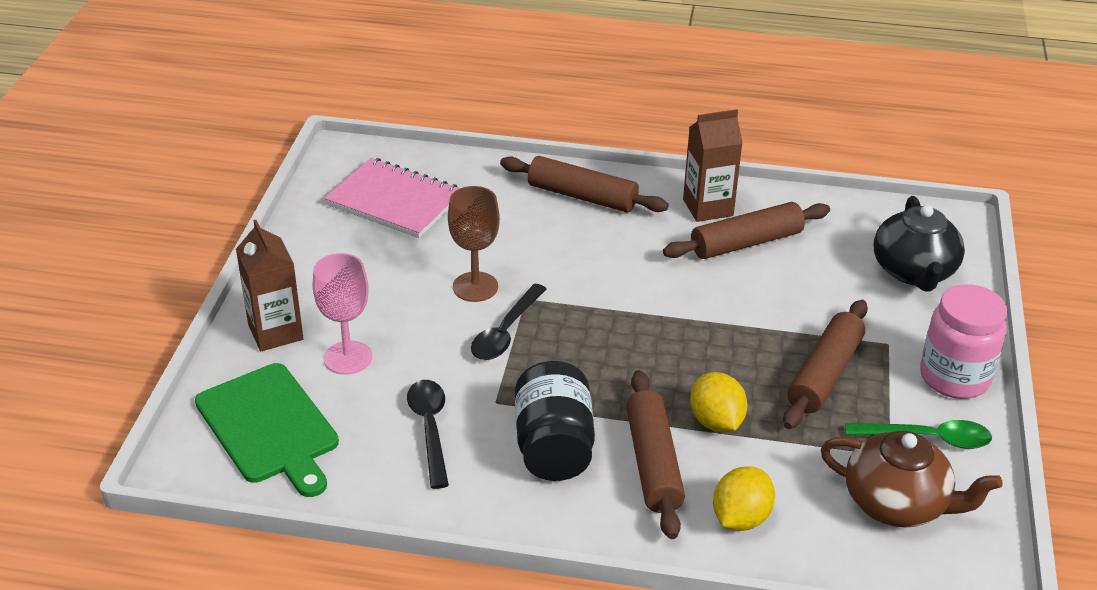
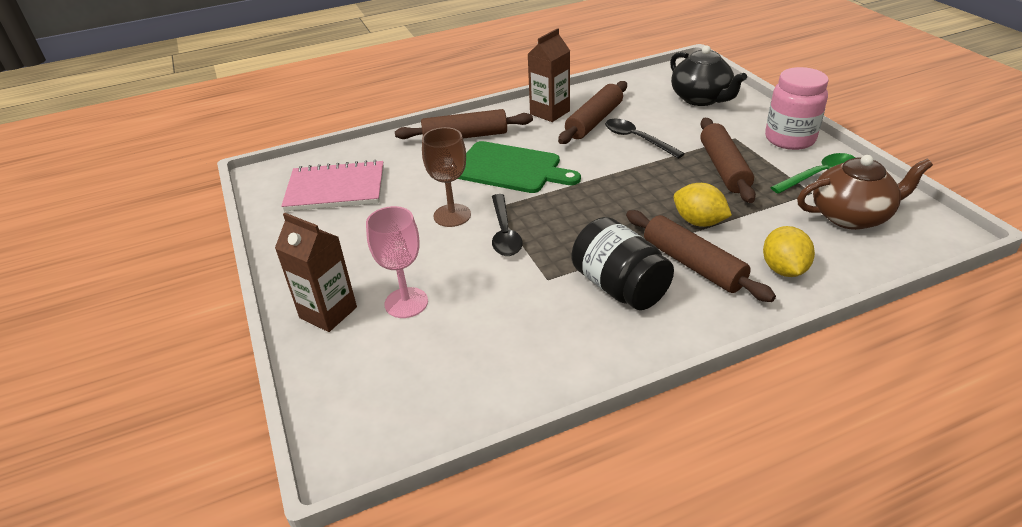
camera: 30 degrees left, 0 degrees up
green cutting board [195,363,339,497] -> green cutting board moved to [458,141,581,193]
black spoon [407,380,449,489] -> black spoon moved to [605,119,685,159]

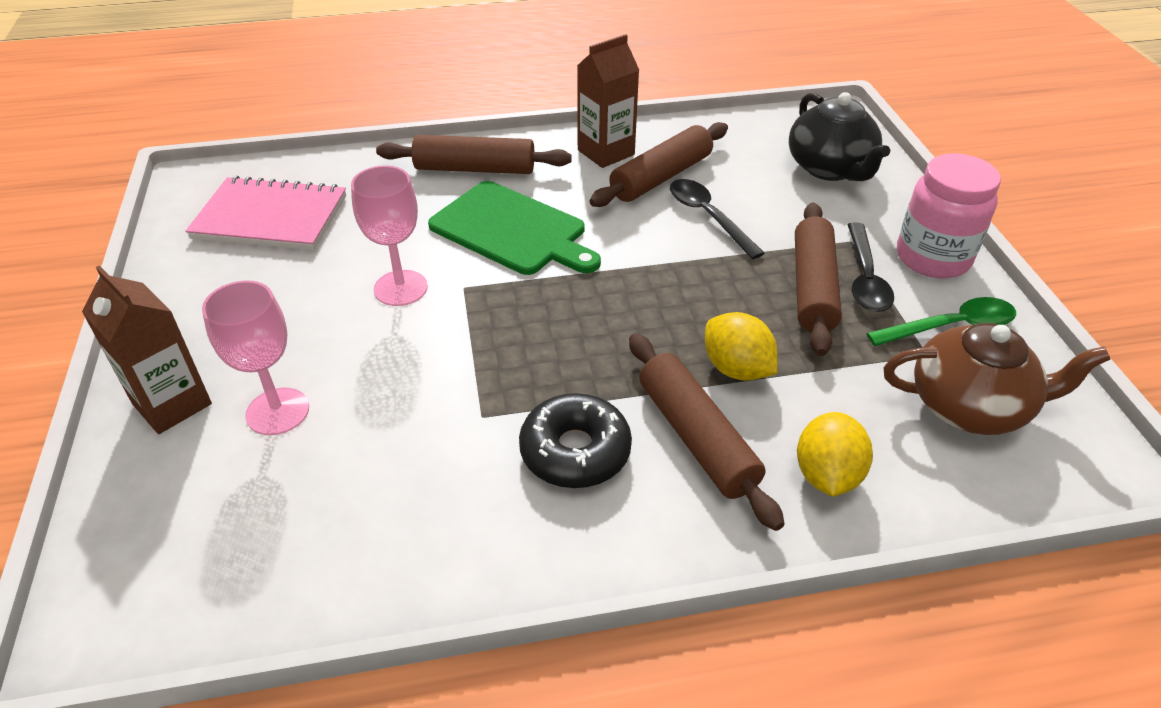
camera: 10 degrees right, 5 degrees up
brown goblet [422,127,471,227] -> pink goblet [351,166,428,306]
black spoon [492,194,523,256] -> black spoon moved to [847,222,894,312]
black jar [572,217,674,310] -> black donut [519,393,632,488]

